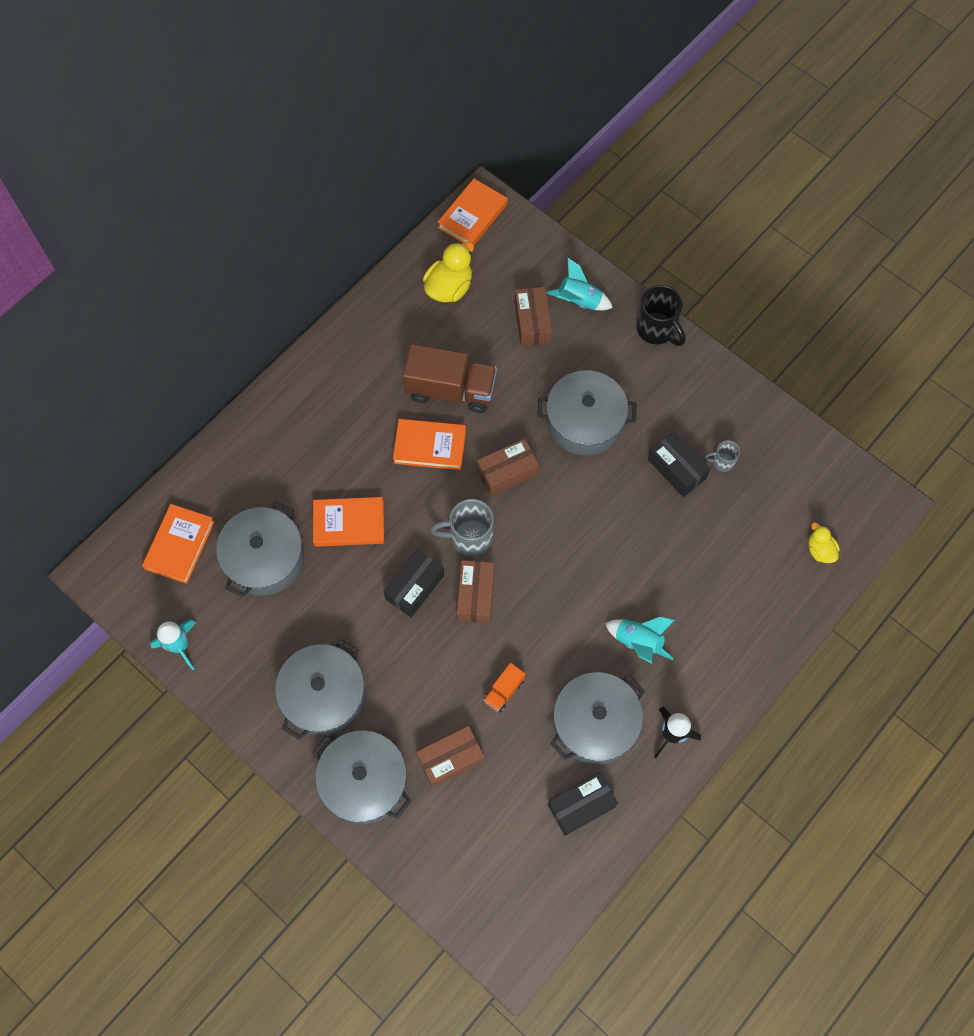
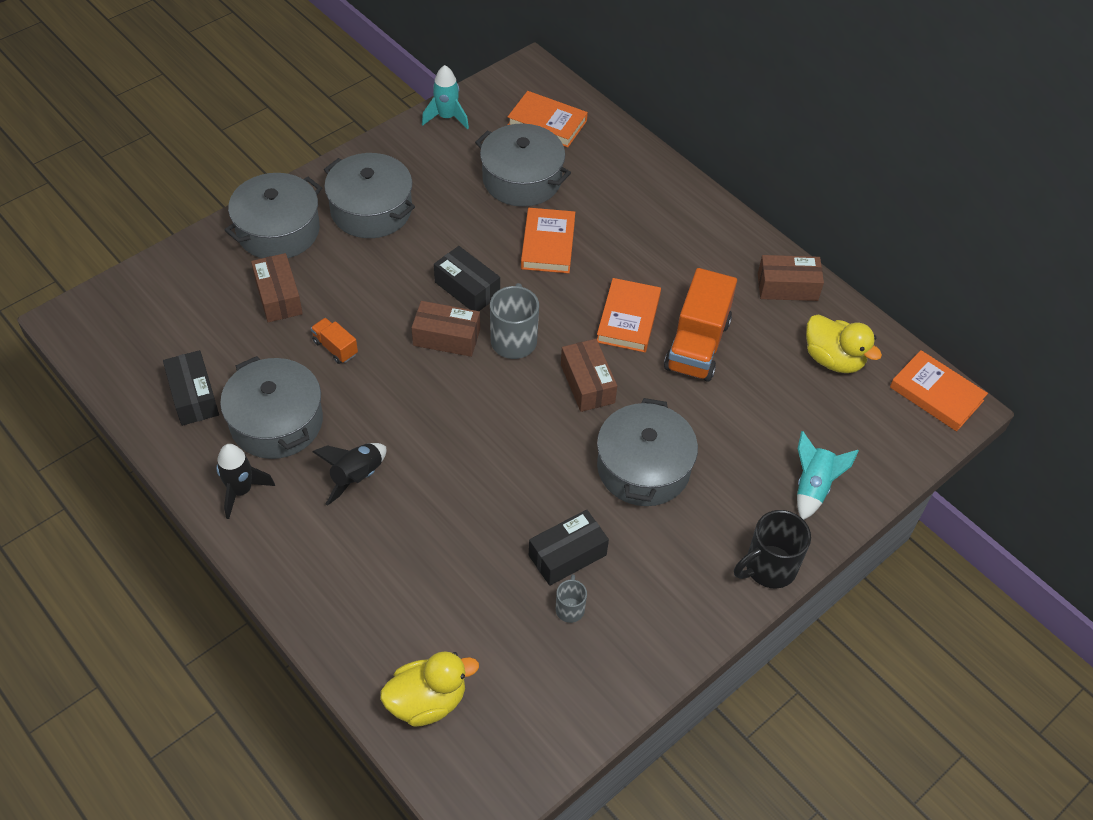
camera: 95 degrees right, 15 degrees down
brown truck [403,344,497,413] -> orange truck [664,268,737,382]
brown box [515,287,552,346] -> brown box moved to [758,255,824,301]
turquoise rocket [605,617,675,664] -> black rocket [312,443,386,506]
yellow duck [808,522,840,563] -> yellow duck [380,651,479,727], size x1.70

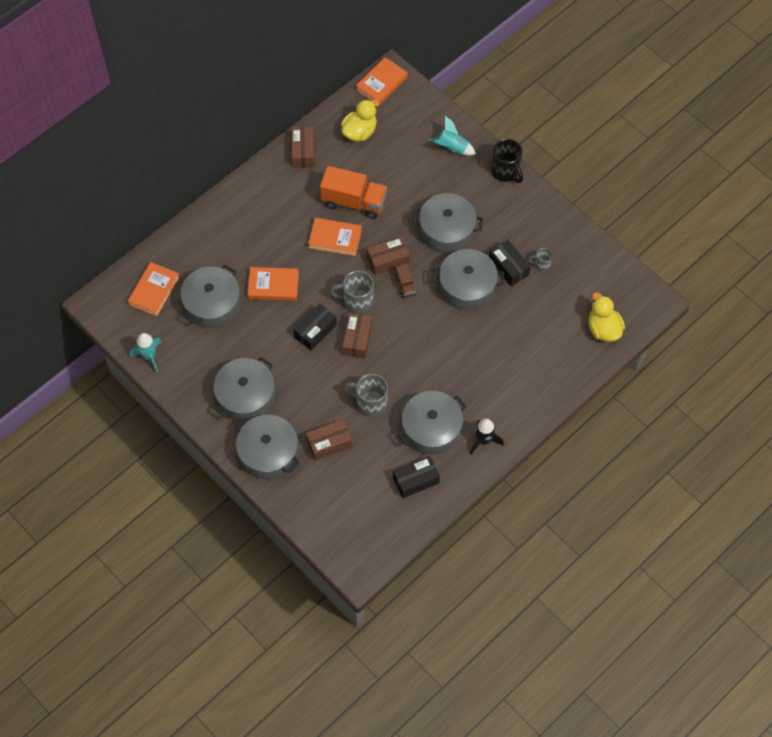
camera: 90 degrees left, 10 degrees up
orange truck [311,318,358,364] -> grey mug [344,374,388,417]
black rocket [312,443,386,506] -> none
none -> brown truck [395,264,416,298]
none -> grey pot [433,249,504,310]

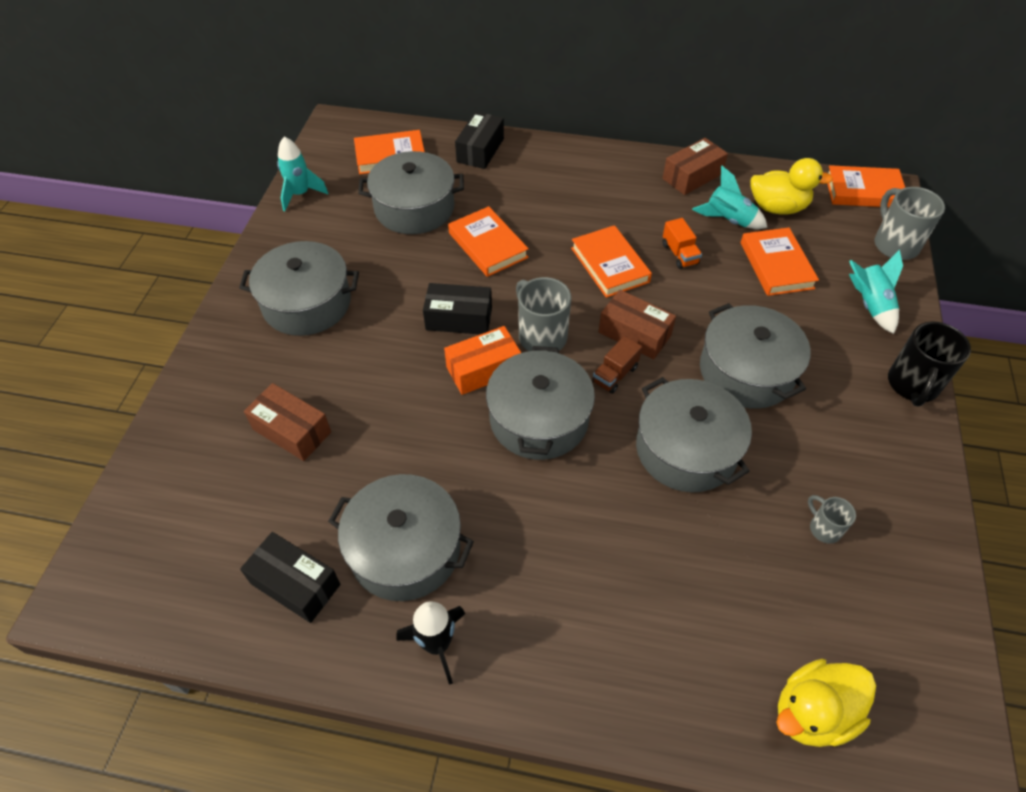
camera: 55 degrees right, 10 degrees down
grey pot [235,415,300,479] -> grey pot moved to [486,346,595,460]
orange truck [320,166,387,219] -> orange truck [663,218,702,269], size x0.48
brown box [343,313,372,359] -> orange box [444,326,521,395]
grey mug [344,374,388,417] -> grey mug moved to [874,187,945,260]
black box [489,240,530,286] -> black box moved to [455,112,504,169]
yellow duck [588,292,625,342] -> yellow duck turned 150 degrees counterclockwise [776,659,876,747]
none -> turquoise rocket [692,166,768,229]
none -> orange book [741,228,819,296]

